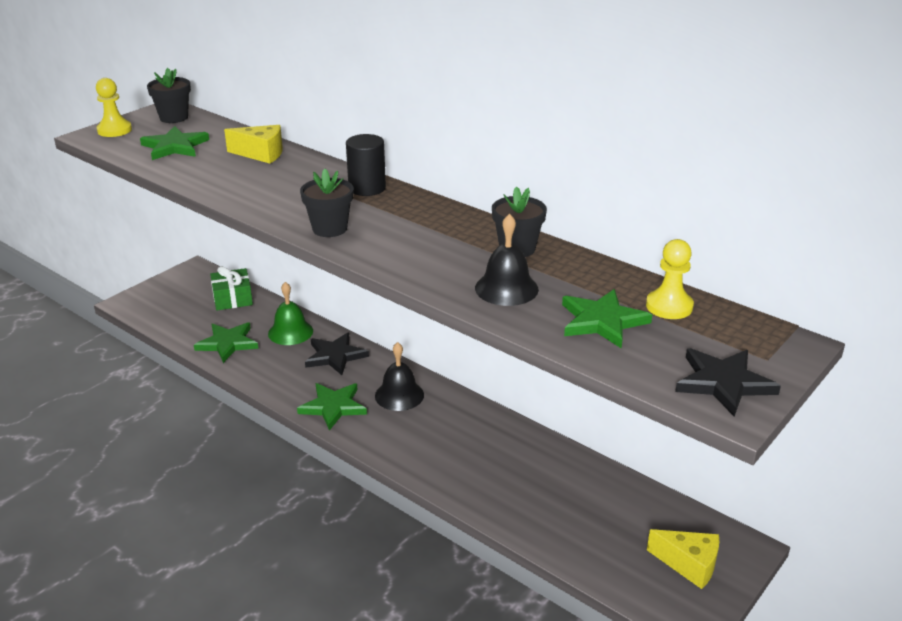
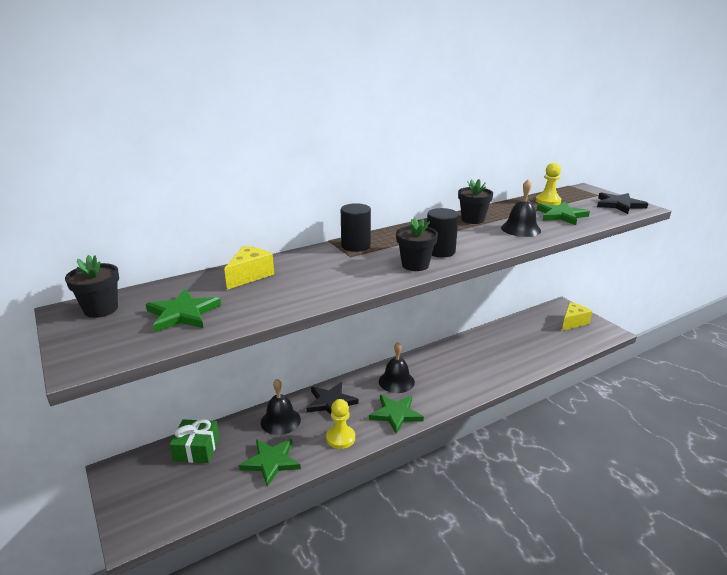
camera: 70 degrees left, 5 degrees down
yellow pawn [96,78,132,137] -> yellow pawn moved to [326,399,355,449]
green bell [268,282,313,345] -> black bell [261,379,301,435]
none -> black cylinder [427,208,459,257]

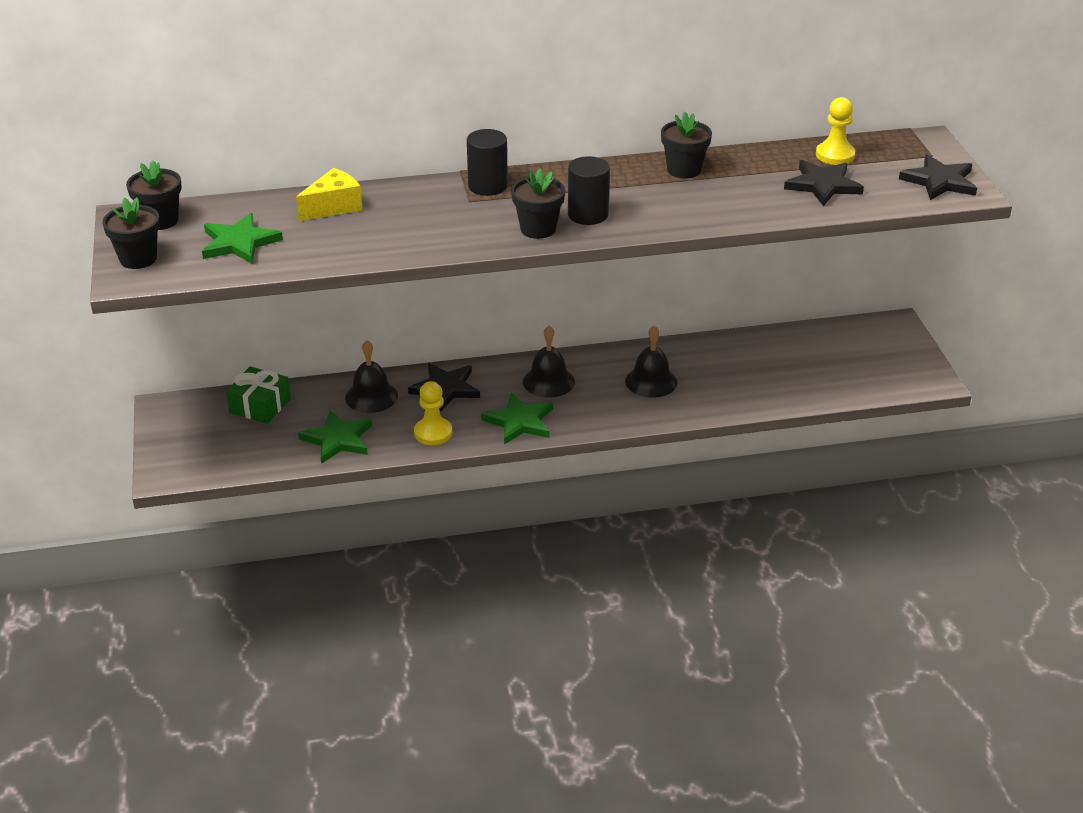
camera: 20 degrees right, 10 degrees up
black bell [501,179,541,237] -> black bell moved to [625,325,677,398]
green star [537,202,590,225] -> black star [784,160,864,206]
yellow cheese [562,302,592,331] -> none
none -> black flower pot [102,197,160,269]

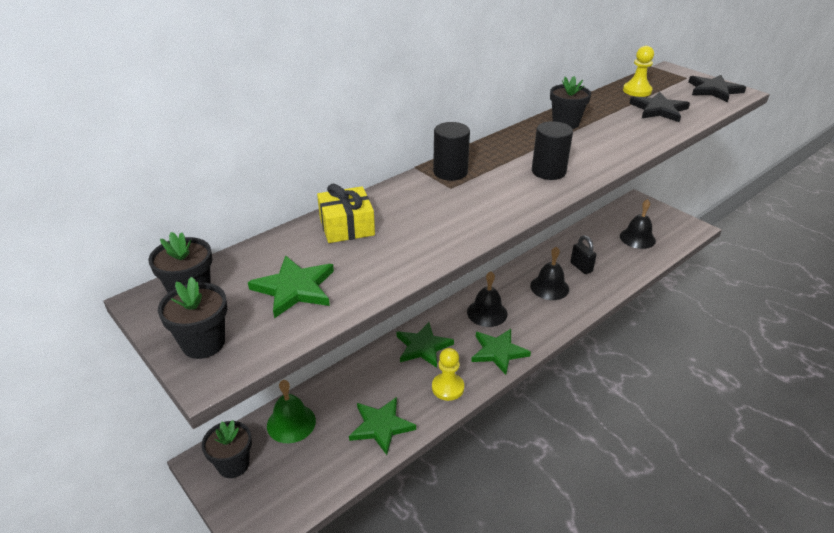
camera: 30 degrees left, 0 degrees up
green gift [226,366,291,424] -> green bell [267,380,316,443]
yellow cheese [296,168,362,221] -> yellow gift [317,184,375,243]
black bell [345,340,398,413] -> black bell moved to [620,199,656,249]
black star [408,363,480,412] -> green star [396,322,454,368]
black flower pot [511,168,565,239] -> black flower pot moved to [202,420,252,478]
none -> black padlock [570,235,596,274]

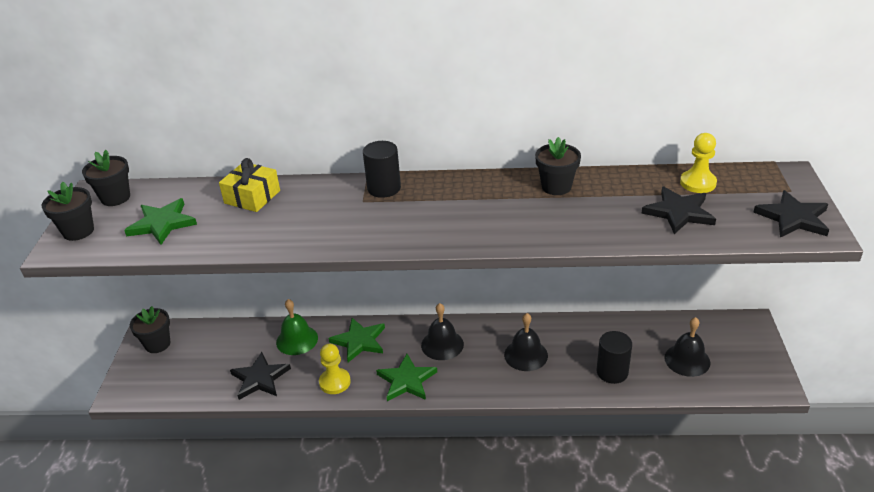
camera: 45 degrees right, 0 degrees up
green bell [267,380,316,443] -> green bell moved to [276,299,318,355]
green star [349,397,416,455] -> black star [230,352,291,400]
black cylinder [532,121,573,180] -> black cylinder moved to [597,331,632,384]
black padlock [570,235,596,274] -> none

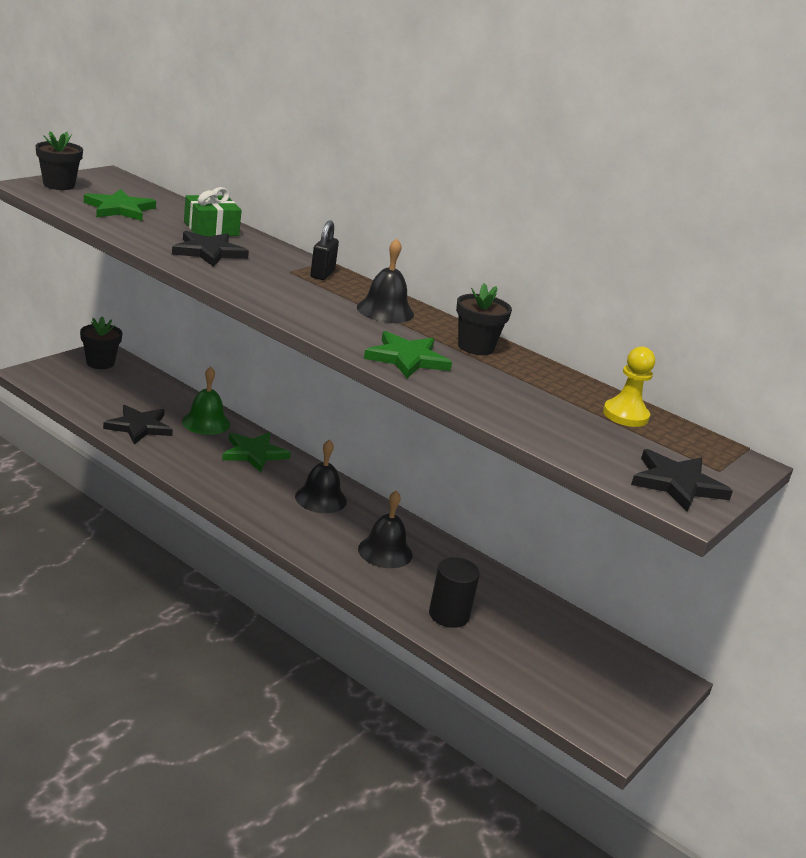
camera: 30 degrees right, 10 degrees down
black flower pot [82,150,130,206] -> none
yellow gift [219,158,280,212] -> green gift [184,187,242,237]
yellow pawn [319,344,351,394] -> none
black cylinder [363,141,401,198] -> black padlock [310,220,339,280]
green star [376,354,437,401] -> green star moved to [364,331,452,378]
black star [641,187,716,234] -> black star moved to [172,231,249,267]
black bell [664,317,710,377] -> black bell moved to [357,239,414,323]

